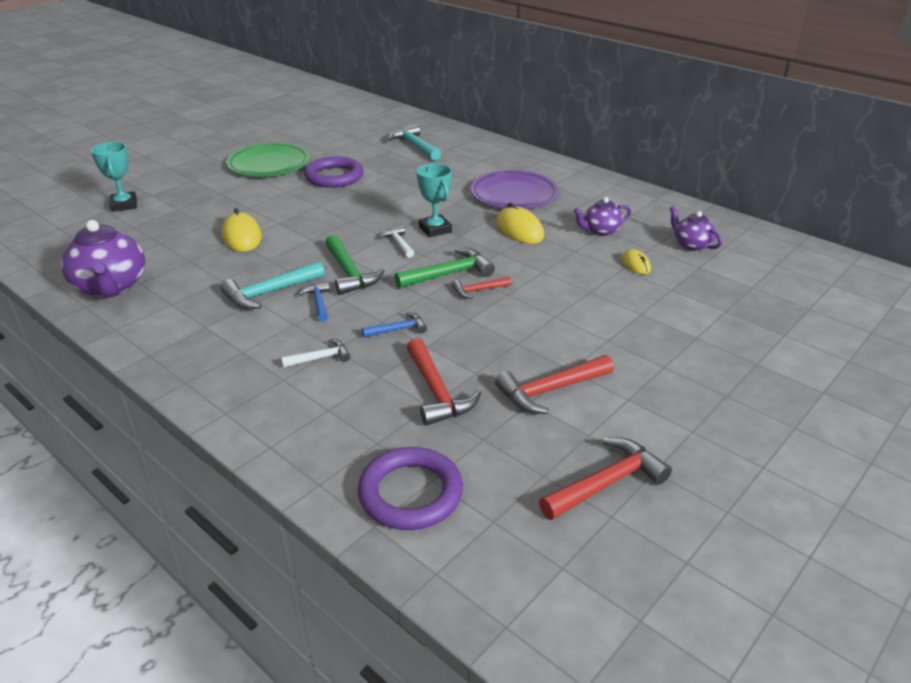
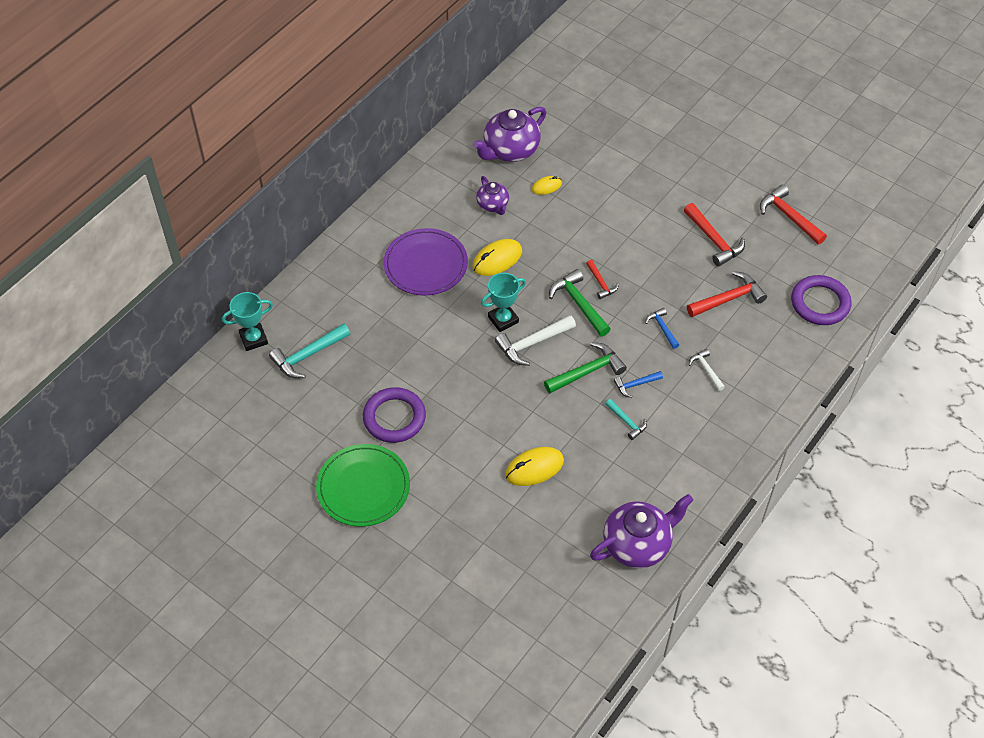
camera: 95 degrees left, 20 degrees up
turquoise trophy [91,142,137,212] -> turquoise trophy moved to [222,292,273,351]
turquoise hammer [220,261,325,309] -> turquoise hammer [605,399,647,440], size x0.58
white hammer [379,226,414,258] -> white hammer [495,315,576,366], size x1.72
purple teapot [669,206,722,251] -> purple teapot [473,107,546,162], size x1.78

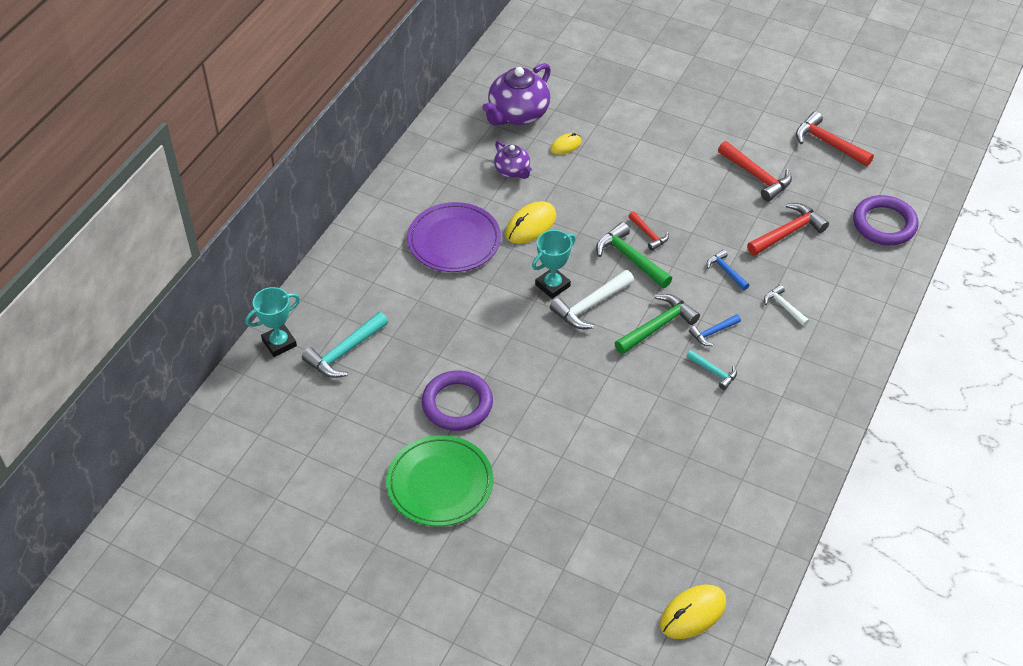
camera: 10 degrees left, 5 degrees down
yellow mouse [505,447,564,486] -> yellow mouse moved to [660,585,726,639]
purple teapot [590,494,693,568] -> none

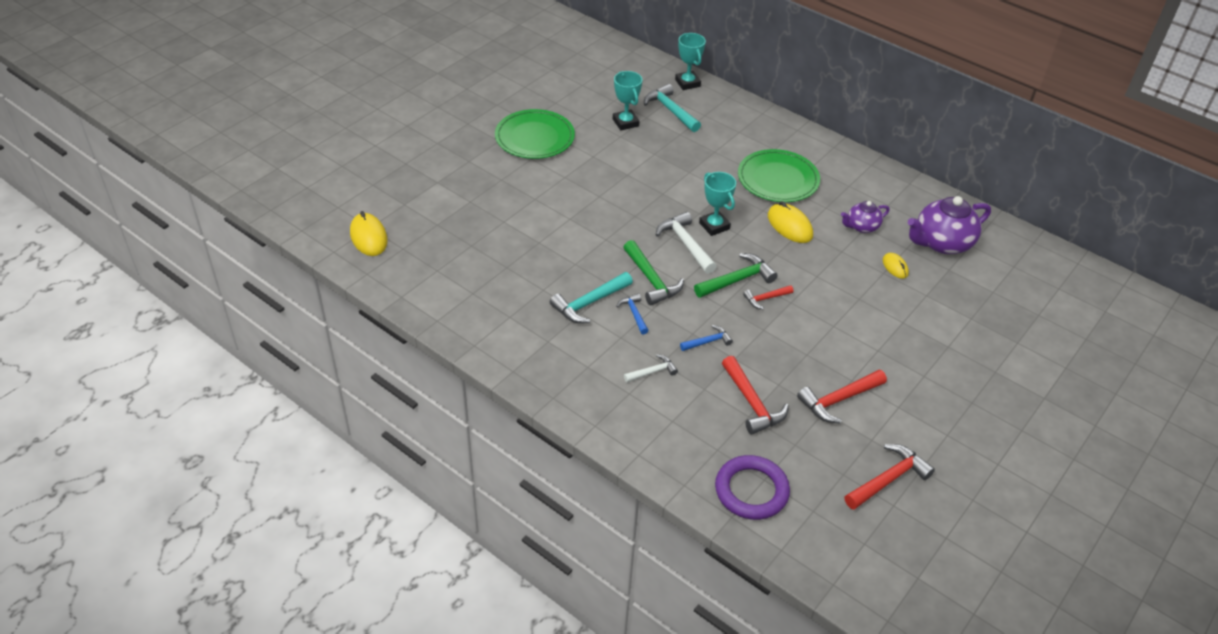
camera: 100 degrees right, 5 degrees down
purple plate [407,202,501,272] -> green plate [738,149,820,202]
purple ring [422,371,493,431] -> none
purple teapot [482,63,551,126] -> purple teapot turned 75 degrees counterclockwise [908,196,991,254]
turquoise hammer [686,350,737,390] -> turquoise hammer [550,272,633,324], size x1.72
none -> turquoise trophy [613,71,642,130]

